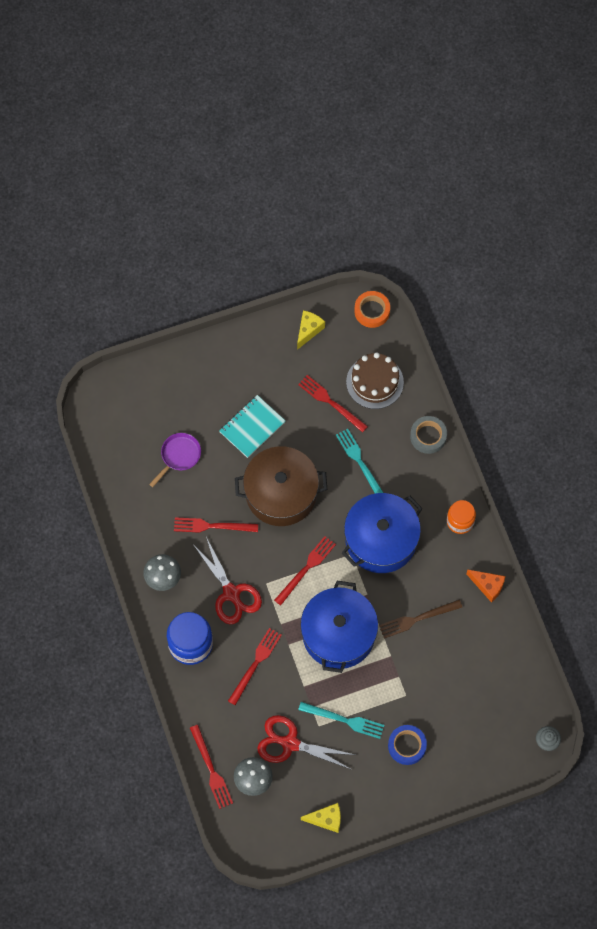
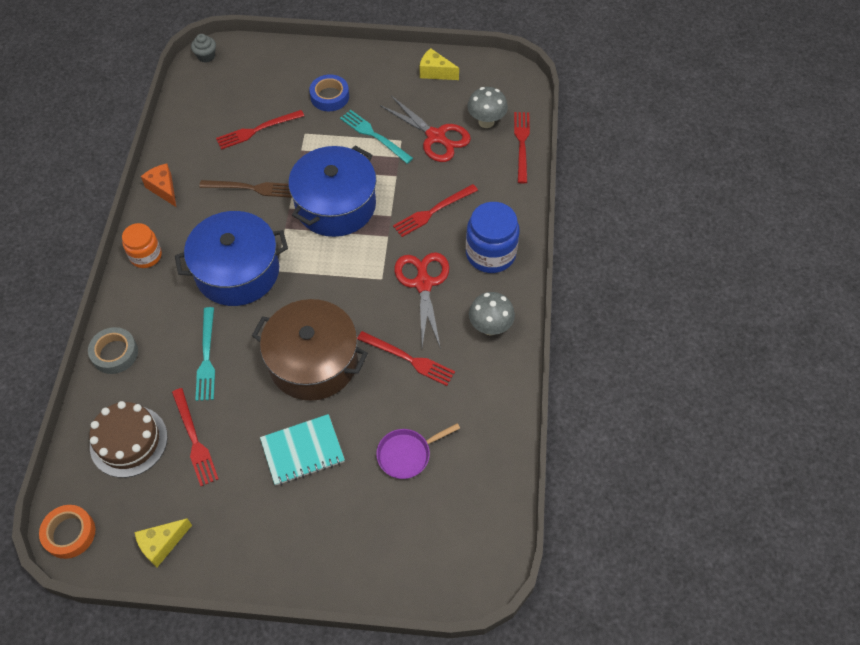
camera: 155 degrees left, 10 degrees down
red fork [274,536,336,605] -> red fork moved to [216,110,304,150]

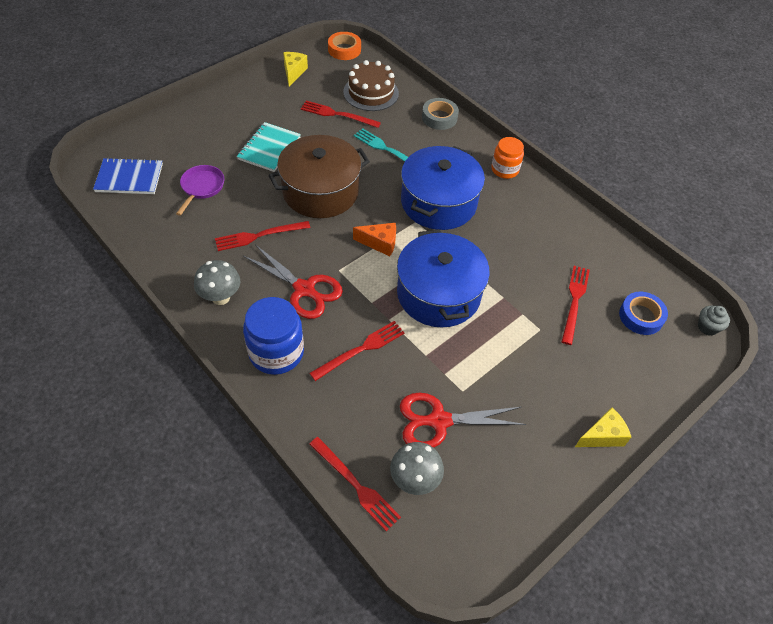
camera: 130 degrees right, 5 degrees down
orange cheese [141,163,176,207] -> orange cheese moved to [353,223,396,256]
brown fork [199,180,292,198] -> none
blue tape [309,74,349,111] -> blue tape moved to [619,292,668,335]
turquoise fork [340,110,413,164] -> none
red fork [393,184,478,237] -> red fork turned 45 degrees clockwise [310,321,405,381]
yellow cheese [420,48,459,80] -> yellow cheese moved to [575,407,631,447]
none -> blue notebook [93,157,163,194]

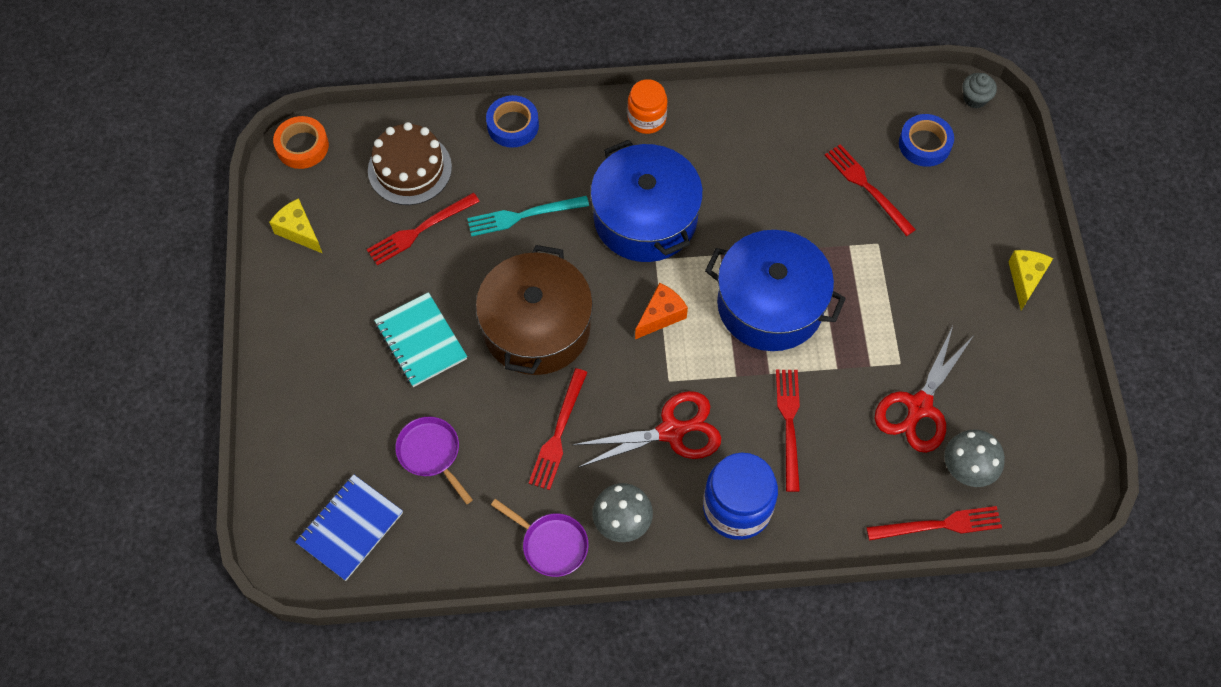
camera: 50 degrees left, 10 degrees up
grey tape [422,98,459,130] -> blue tape [486,95,539,148]
none -> purple pan [491,499,588,577]

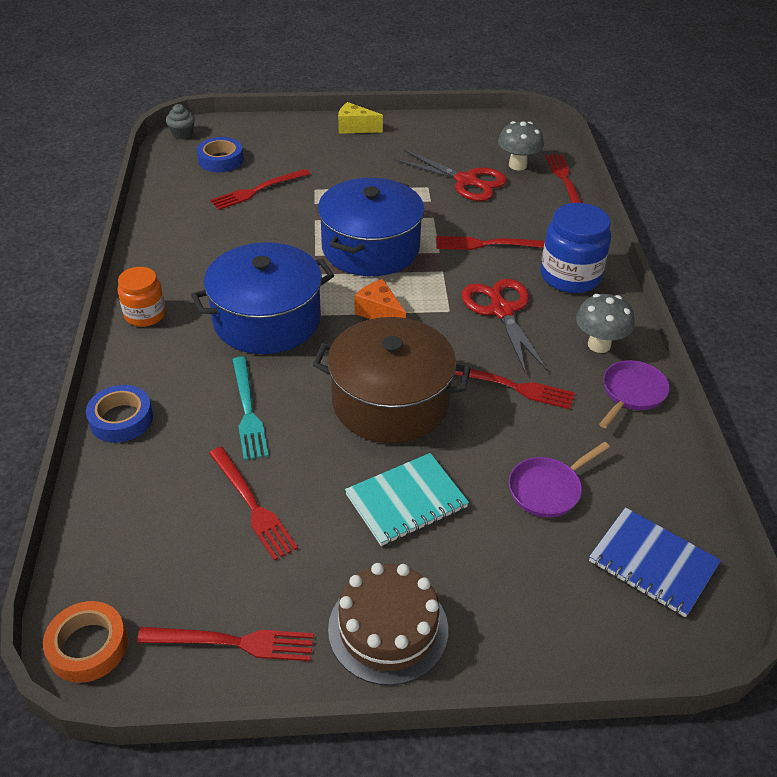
camera: 90 degrees left, 20 degrees down
yellow cheese [269,198,323,254] -> red fork [137,627,314,661]
brown cake [368,122,452,205] -> brown cake moved to [328,563,448,685]

